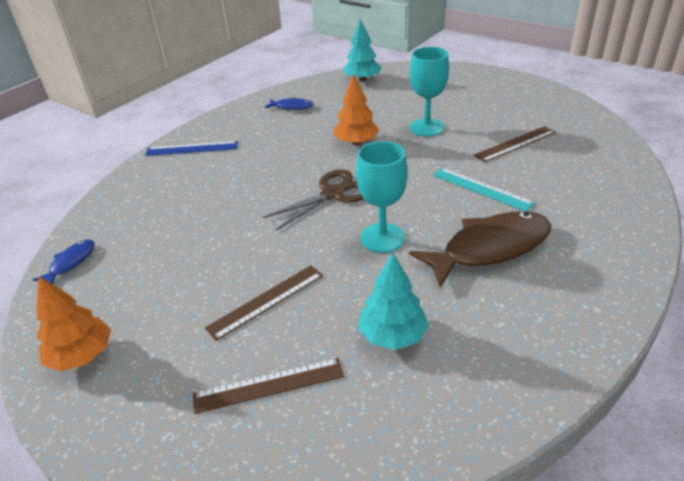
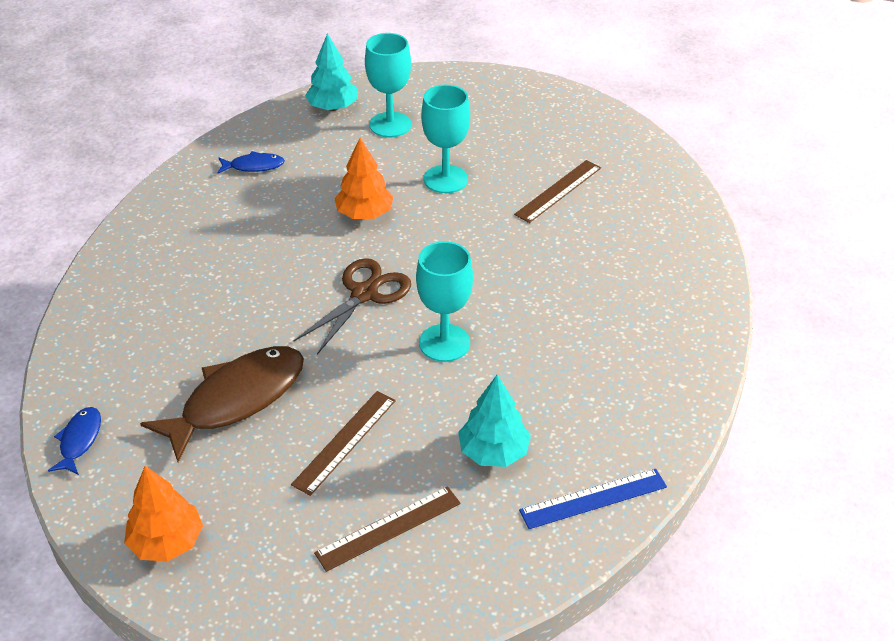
camera: 20 degrees left, 5 degrees up
blue ruler [145,141,238,156] -> blue ruler moved to [519,469,667,529]
brown fish [409,211,551,288] -> brown fish moved to [140,346,304,462]
turquoise ruler [433,168,535,211] -> none
none -> turquoise goblet [365,33,411,137]

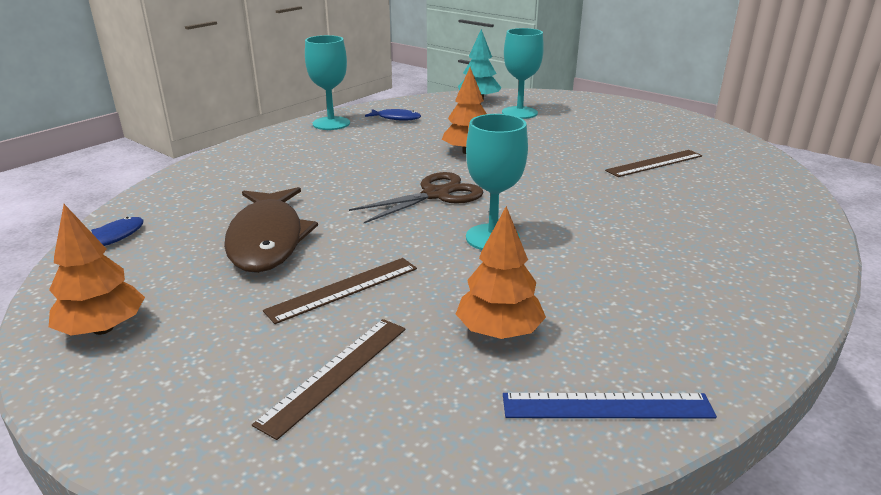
camera: 20 degrees right, 15 degrees down
brown fish [140,346,304,462] -> brown fish turned 105 degrees clockwise [224,187,318,273]
brown ruler [314,486,461,572] -> brown ruler turned 45 degrees counterclockwise [252,319,406,440]
turquoise goblet [421,85,470,193] -> turquoise goblet moved to [305,35,350,130]
turquoise tree [458,374,531,467] -> orange tree [456,206,546,339]

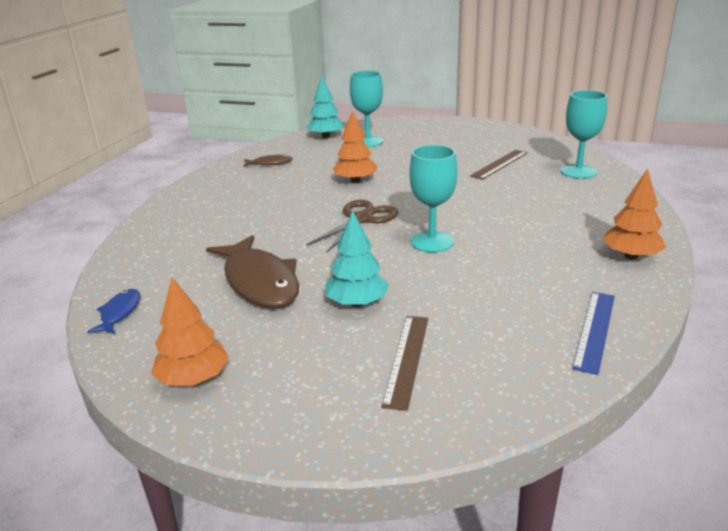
camera: 20 degrees left, 0 degrees up
brown ruler [263,258,417,324] -> turquoise tree [325,210,389,307]
turquoise goblet [305,35,350,130] -> turquoise goblet moved to [560,90,607,179]
blue fish [365,109,421,121] -> brown fish [244,155,293,167]
orange tree [456,206,546,339] -> orange tree moved to [602,168,666,260]
blue ruler [503,393,717,419] -> blue ruler turned 45 degrees counterclockwise [572,292,615,375]

